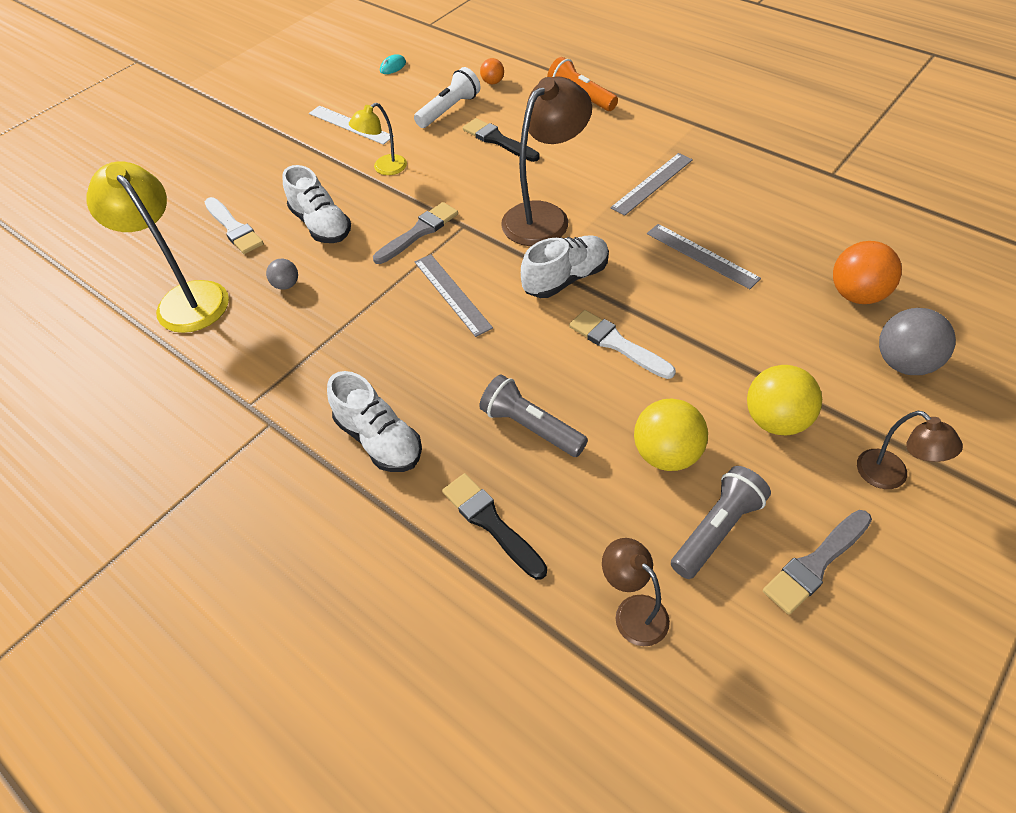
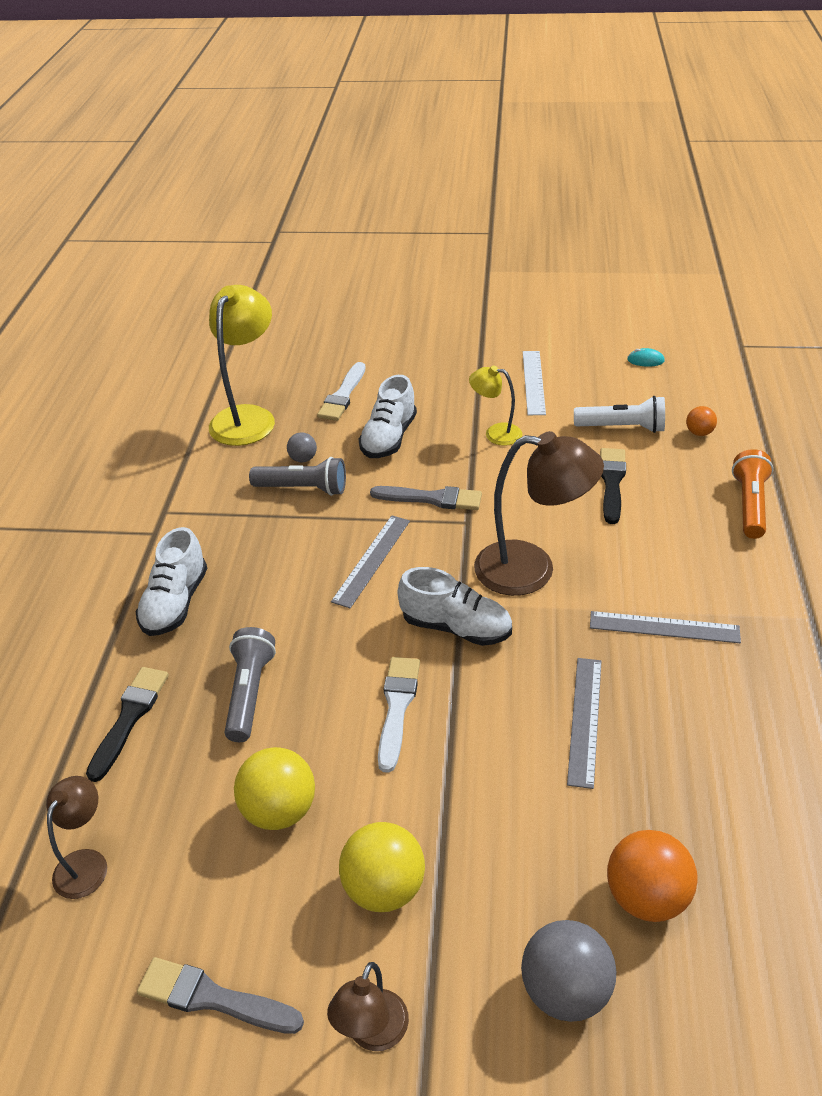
camera: 55 degrees right, 10 degrees down
grey flashlight [671,466,771,579] -> grey flashlight moved to [249,457,346,496]

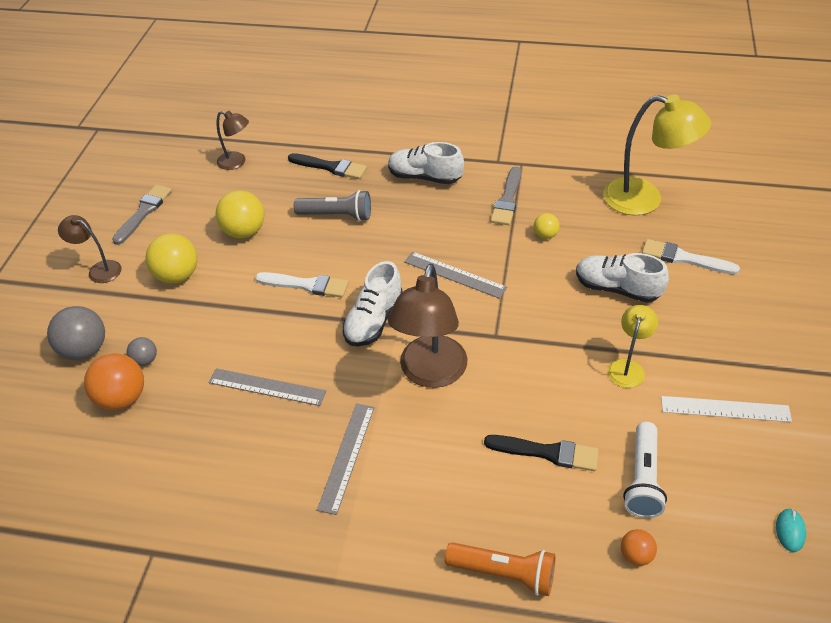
camera: 95 degrees right, 5 degrees up
grey flashlight [249,457,346,496] -> yellow ball [534,213,560,239]
grey ball [287,432,317,462] -> grey ball moved to [127,337,157,366]
grey brush [370,486,482,510] -> grey brush moved to [490,166,521,225]

